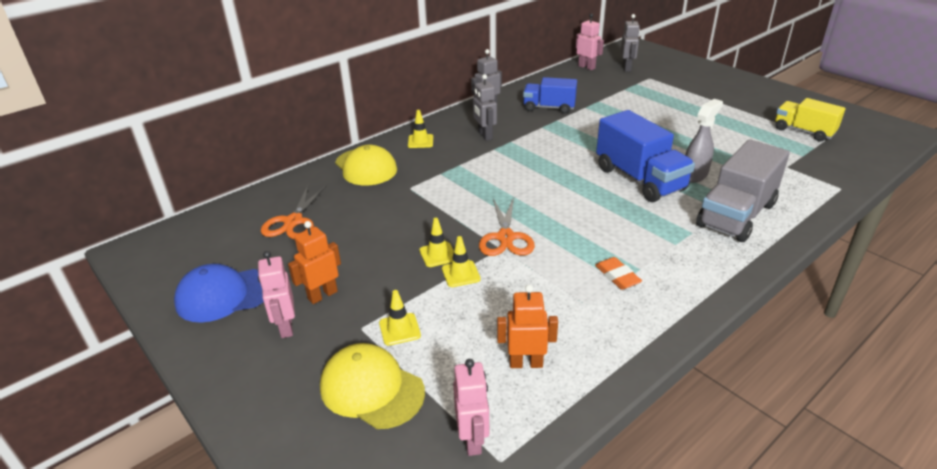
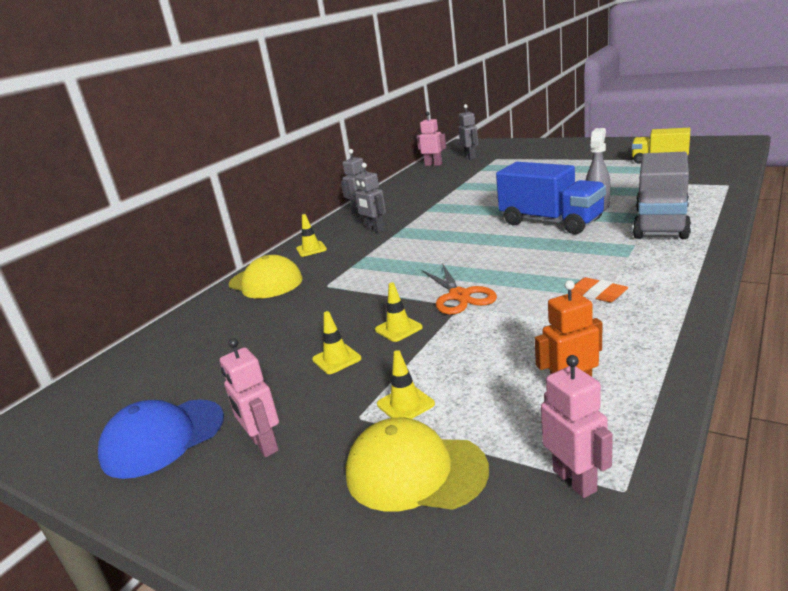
camera: 15 degrees left, 10 degrees down
orange scissors [261,185,327,239] -> none
orange robot [288,221,341,304] -> none
yellow traffic cone [442,236,481,287] -> yellow traffic cone moved to [312,311,361,374]
blue truck [523,77,577,114] -> none

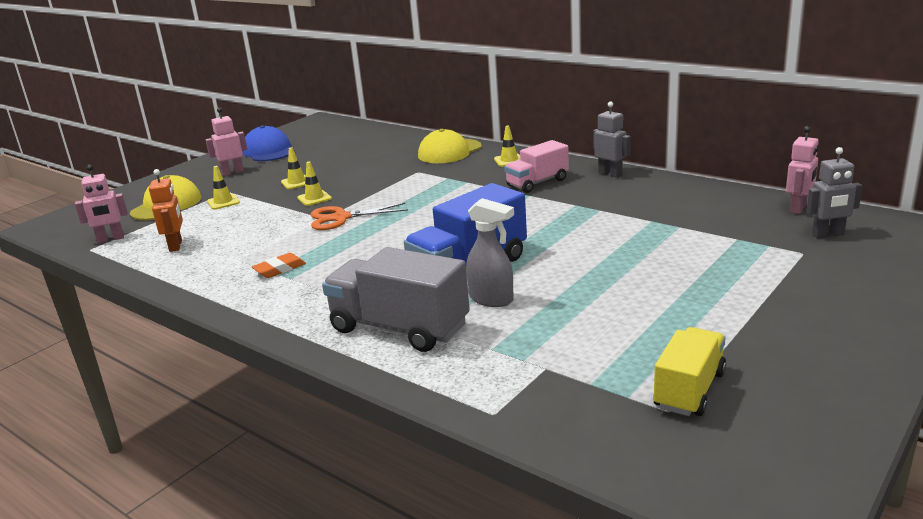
camera: 95 degrees right, 0 degrees up
grey robot [354,163,386,233] -> pink truck [504,140,569,193]

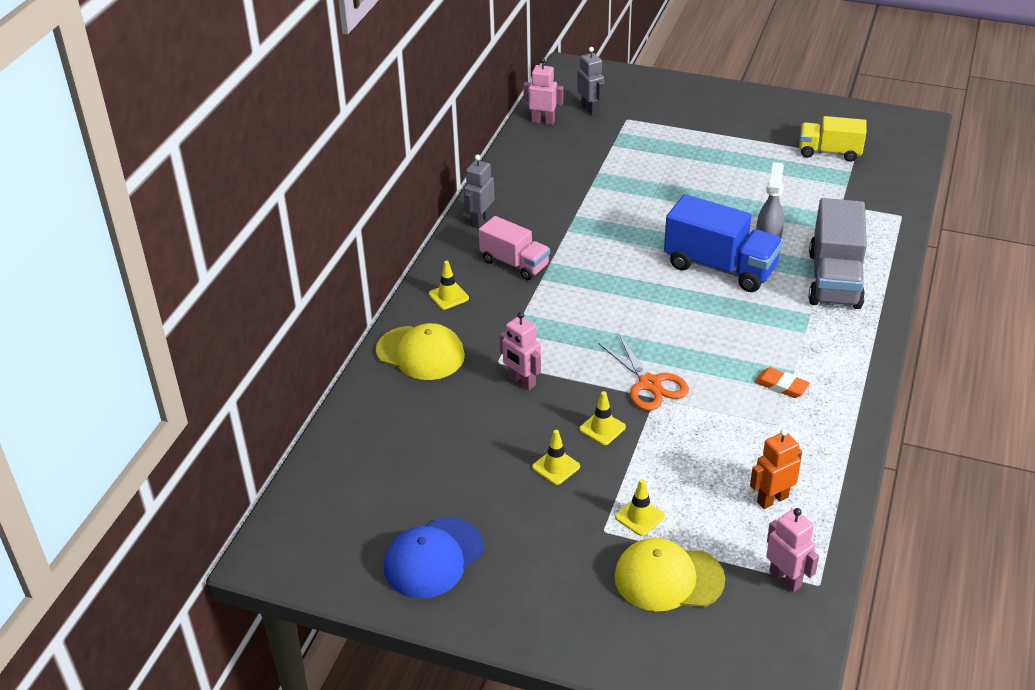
camera: 110 degrees left, 15 degrees up
pink robot [206,108,247,176] -> pink robot moved to [499,312,541,390]

